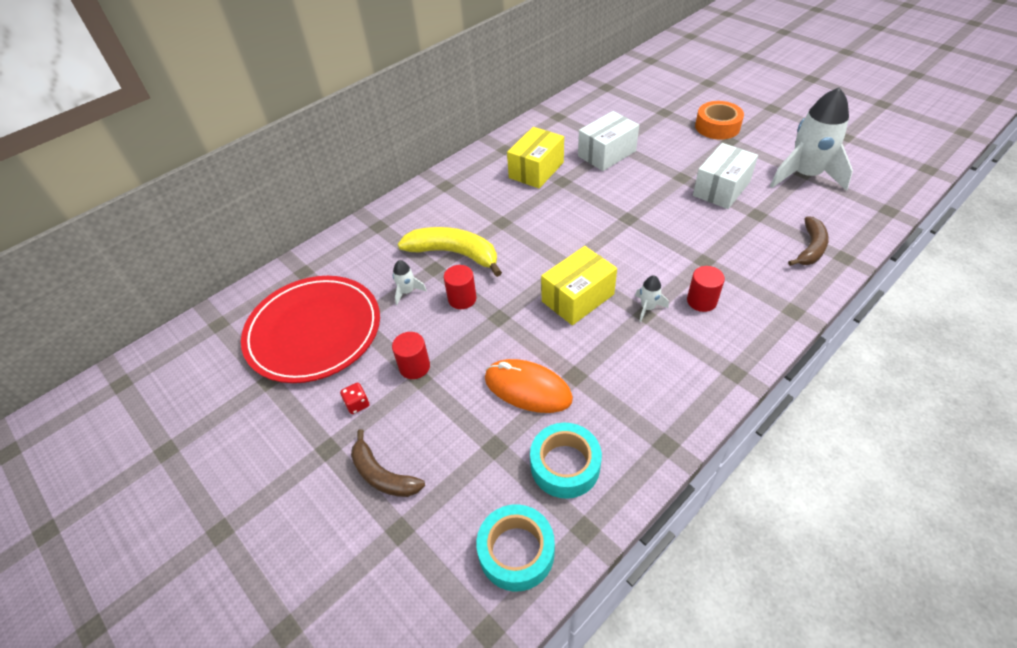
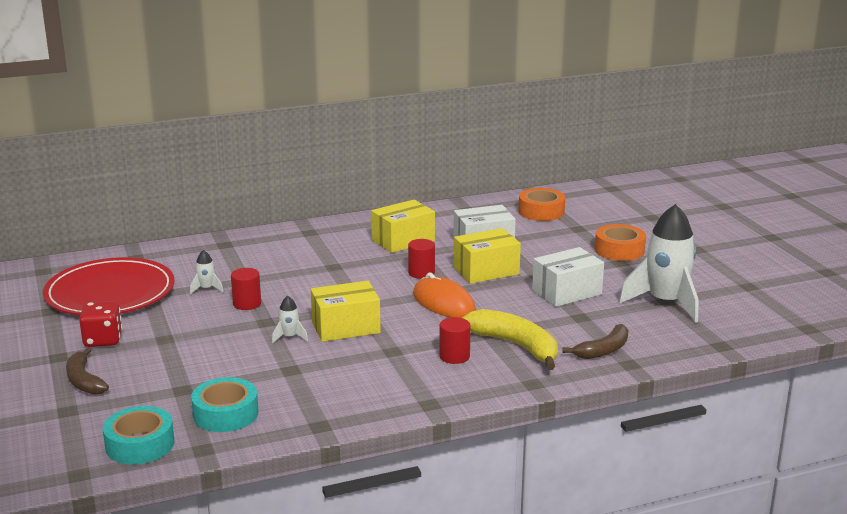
camera: 20 degrees right, 25 degrees down
red dice [340,383,369,414] -> red dice [79,301,122,347], size x1.84
red cylinder [392,332,430,379] -> red cylinder moved to [408,239,435,279]
yellow banana [398,227,502,277] -> yellow banana moved to [462,309,558,370]
orange mouse [485,359,573,413] -> orange mouse moved to [413,272,476,318]
white rocket [635,275,669,322] -> white rocket moved to [272,296,308,343]
none -> yellow box [454,228,521,284]
none -> orange tape [518,188,565,221]

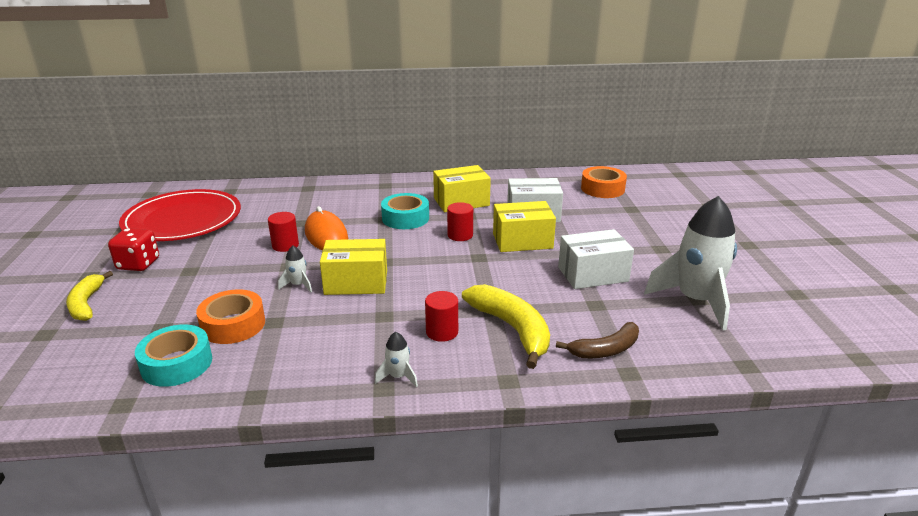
camera: 15 degrees right, 5 degrees up
brown banana [66,347,109,395] -> yellow banana [66,271,113,321]
turquoise tape [103,406,174,464] -> turquoise tape moved to [381,193,429,229]
white rocket [190,250,224,295] -> white rocket moved to [375,332,418,387]
orange mouse [413,272,476,318] -> orange mouse moved to [305,206,348,250]
orange tape [595,224,646,261] -> orange tape moved to [196,289,265,344]

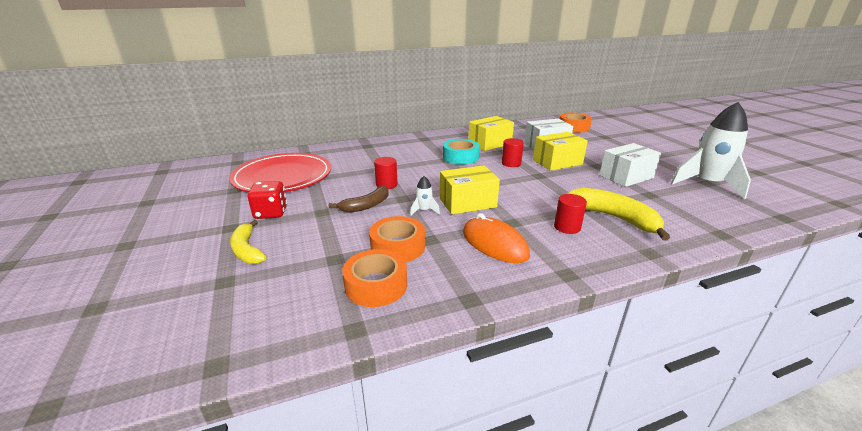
camera: 15 degrees left, 0 degrees up
turquoise tape [135,325,212,387] -> orange tape [342,249,407,307]
orange mouse [305,206,348,250] -> orange mouse moved to [463,213,530,263]
white rocket [375,332,418,387] -> none
brown banana [556,322,639,358] -> brown banana moved to [329,186,388,213]

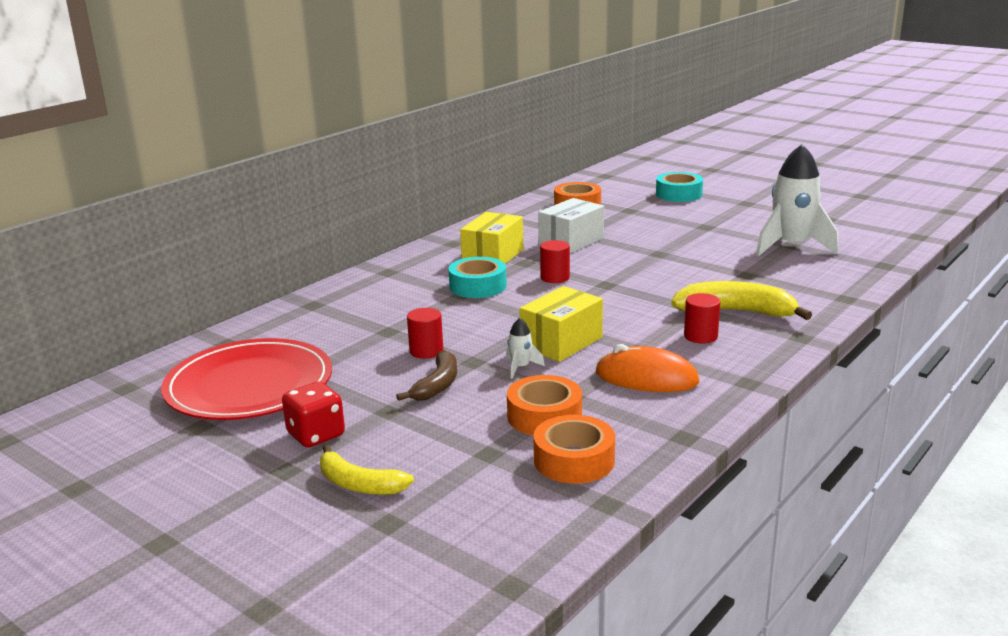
camera: 30 degrees left, 5 degrees down
yellow box [533,132,588,171] -> none
white box [599,143,661,187] -> none
none -> turquoise tape [656,172,703,202]

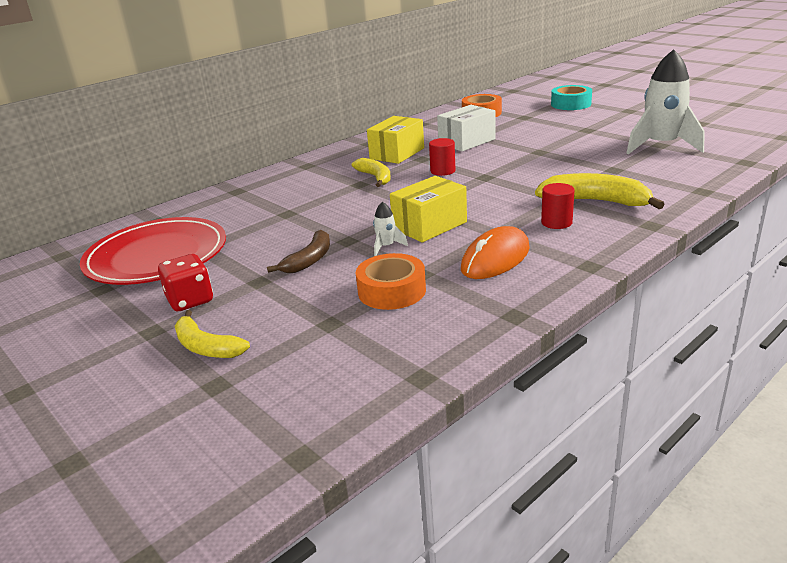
camera: 10 degrees right, 5 degrees up
red cylinder [407,308,443,359] -> none
turquoise tape [448,257,507,298] -> yellow banana [352,158,391,187]
orange tape [533,415,615,484] -> none
orange mouse [595,344,699,392] -> orange mouse turned 75 degrees counterclockwise [461,226,530,279]

